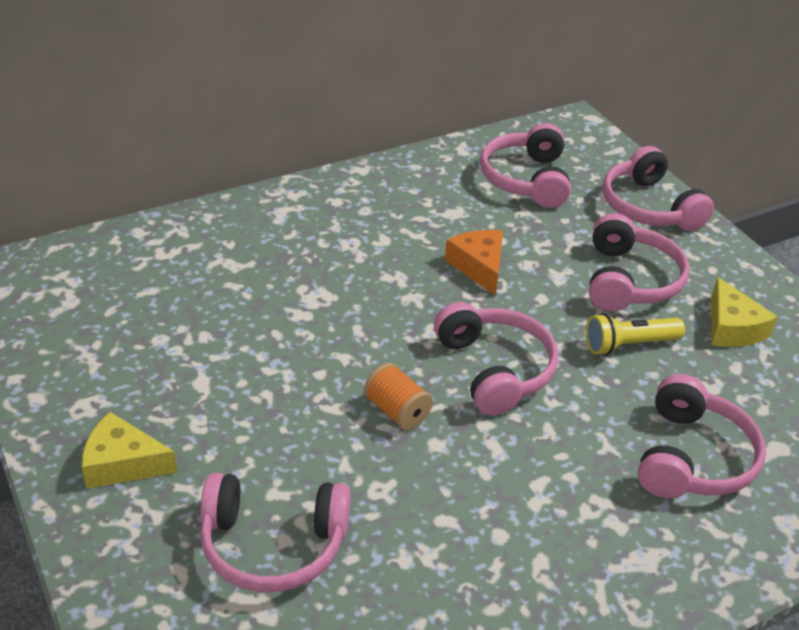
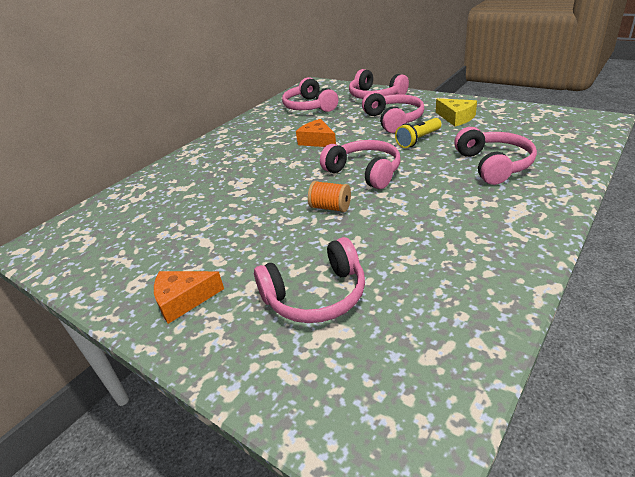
camera: 20 degrees left, 5 degrees down
yellow cheese [82,412,177,489] -> orange cheese [154,271,224,324]

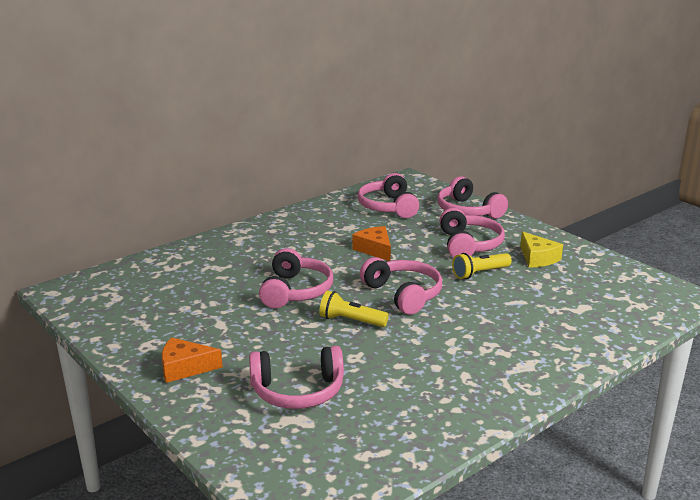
camera: 10 degrees right, 10 degrees down
orange spool [308,181,351,212] -> yellow flashlight [319,290,389,327]
pink headphones [454,127,537,185] -> pink headphones moved to [259,248,333,308]

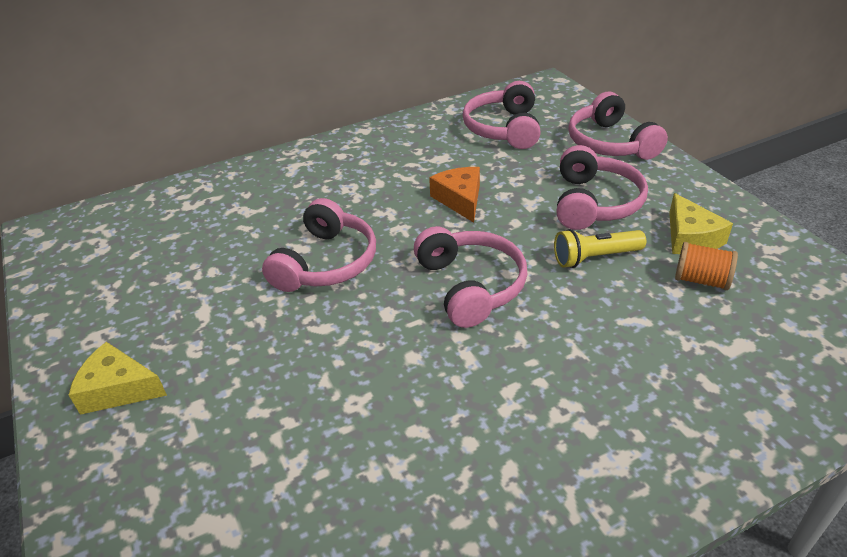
camera: 15 degrees right, 15 degrees up
orange cheese [162,337,223,383] -> yellow cheese [69,342,167,415]
pink headphones [249,346,344,409] -> none
yellow flashlight [319,290,389,327] -> none
none -> orange spool [675,242,738,290]

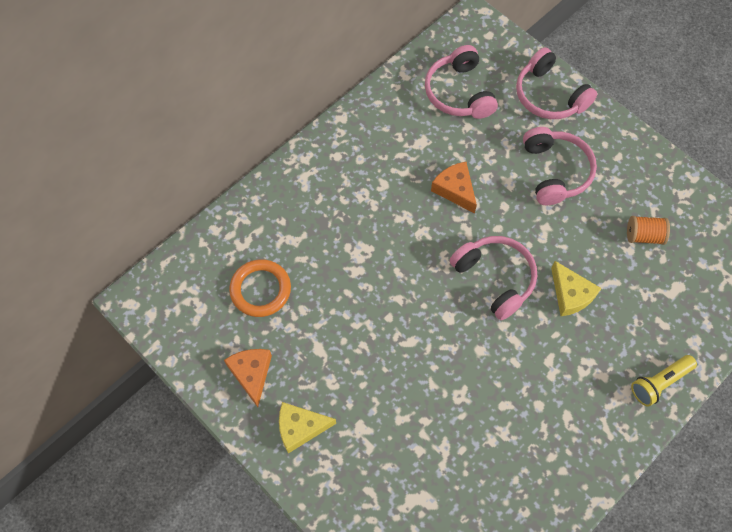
camera: 20 degrees left, 25 degrees up
pink headphones [262,198,376,292] -> none
yellow flashlight [554,229,647,268] -> yellow flashlight moved to [631,355,697,407]
yellow cheese [669,193,733,254] -> yellow cheese moved to [551,261,602,316]
none -> orange cheese [224,349,272,407]
none -> orange ring [229,259,291,317]

